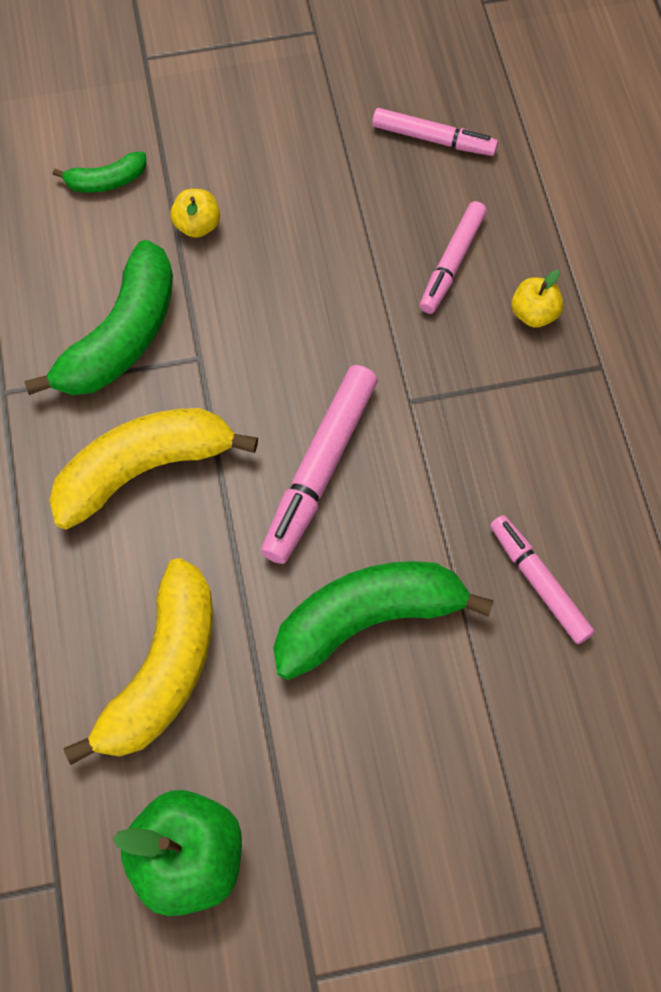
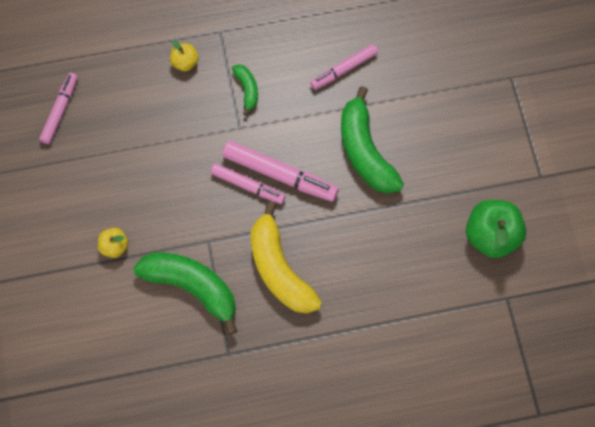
camera: 90 degrees left, 5 degrees up
green banana [53,151,147,193] -> green banana moved to [232,64,258,116]
yellow banana [64,558,213,765] -> none
pink marker [420,201,487,314] -> pink marker moved to [211,163,285,204]

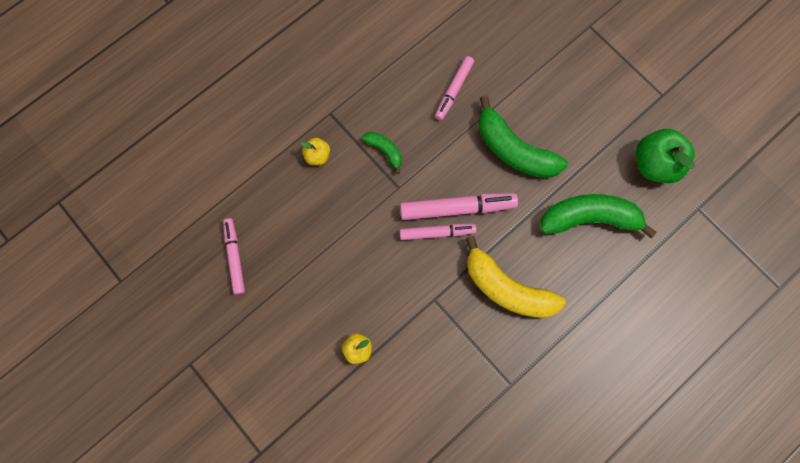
camera: 30 degrees left, 5 degrees up
green banana [134,253,238,335] -> green banana moved to [540,194,657,238]

